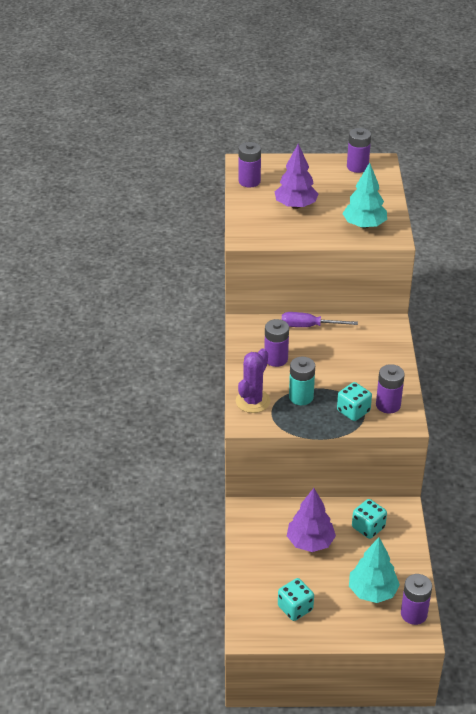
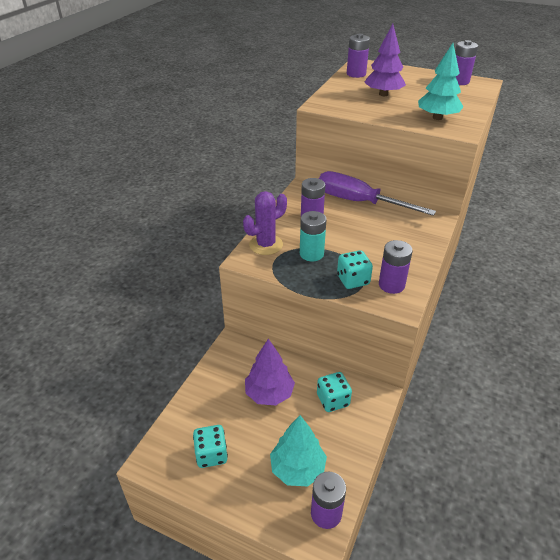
camera: 25 degrees right, 0 degrees up
purple screwdriver [282,312,358,327] -> purple screwdriver [319,171,436,216], size x1.68

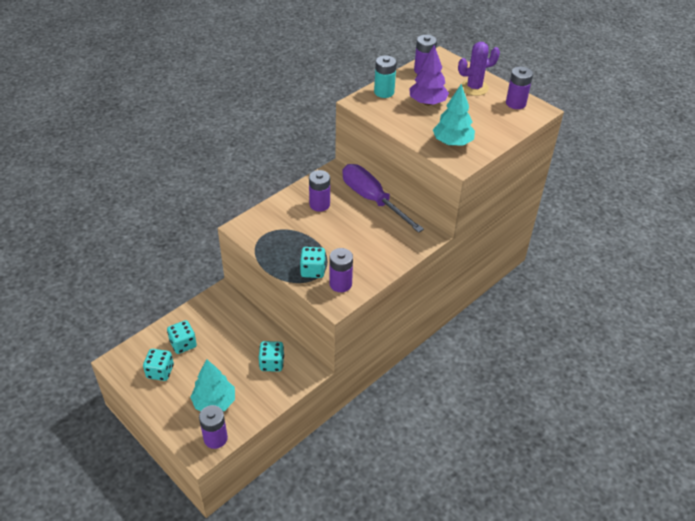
camera: 20 degrees right, 5 degrees up
purple cactus [243,191,287,255] -> purple cactus moved to [458,42,500,96]
purple tree [245,338,295,405] -> none
turquoise battery [300,211,327,262] -> turquoise battery moved to [374,55,397,98]
none -> turquoise dice [167,320,197,354]

